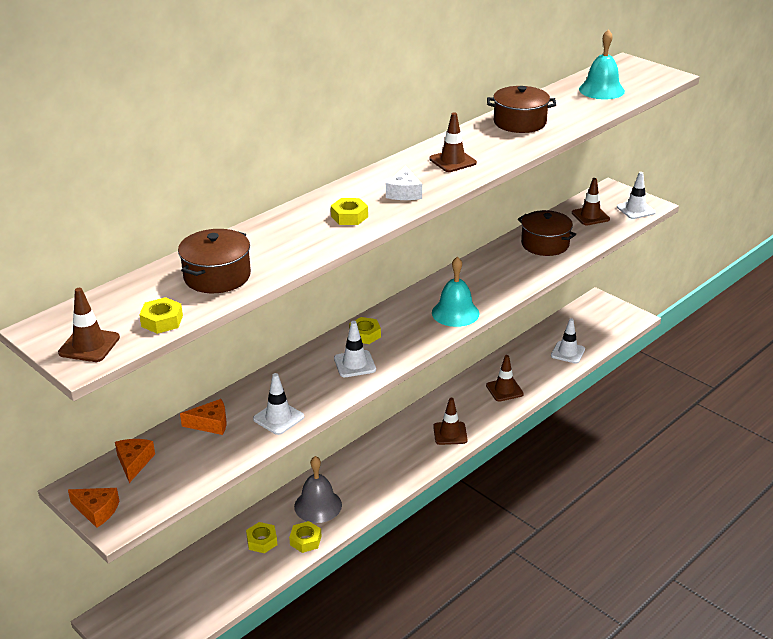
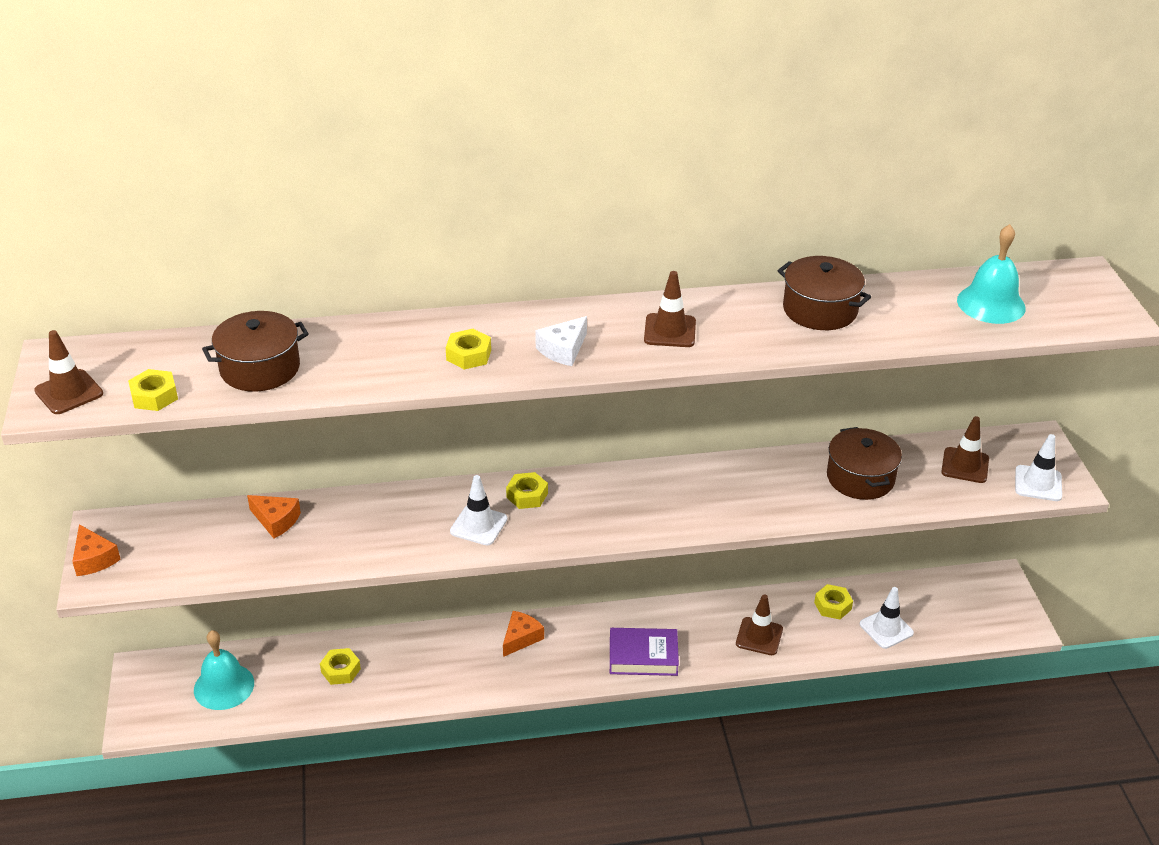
camera: 35 degrees right, 5 degrees up
orange cheese [115,439,155,483] -> orange cheese moved to [503,611,544,657]
white traffic cone [253,373,304,435] -> none
yellow nut [289,521,322,553] -> yellow nut moved to [814,584,853,619]
grey bell [294,456,342,523] -> none
turquoise bell [432,257,479,327] -> turquoise bell moved to [194,630,254,710]
brown traffic cone [433,398,468,445] -> purple book [610,628,679,676]

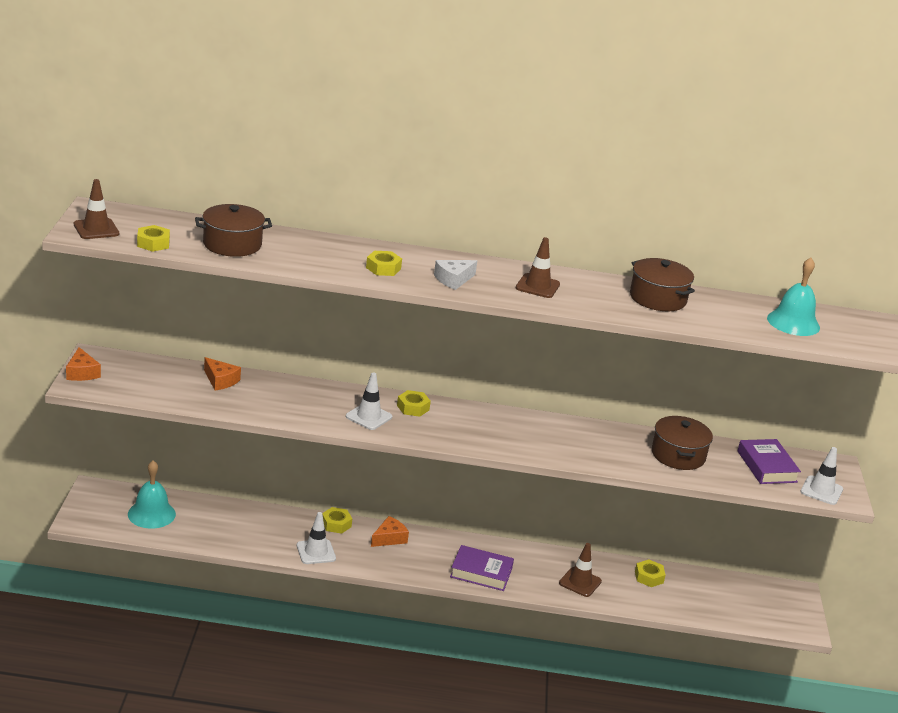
camera: 10 degrees right, 10 degrees down
yellow nut [320,648,361,685] -> yellow nut moved to [322,507,353,534]
white traffic cone [860,587,914,649] -> white traffic cone moved to [297,512,336,564]
brown traffic cone [941,416,989,483] -> purple book [738,439,801,484]

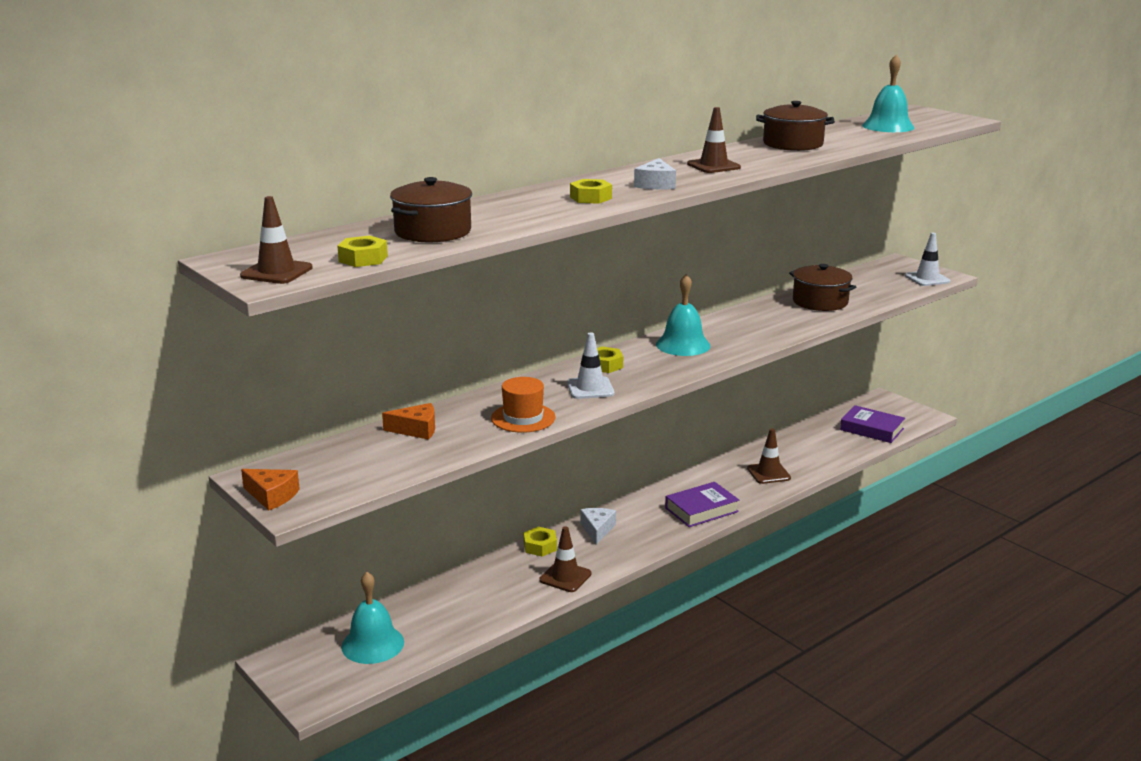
camera: 40 degrees left, 5 degrees down
white traffic cone [297,512,336,564] -> brown traffic cone [539,526,591,592]
orange cheese [371,516,409,547] -> white cheese [580,508,616,545]
yellow nut [635,559,666,587] -> none
purple book [738,439,801,484] -> purple book moved to [840,405,905,443]
none -> orange hat [491,377,555,433]
none -> turquoise bell [656,274,711,356]

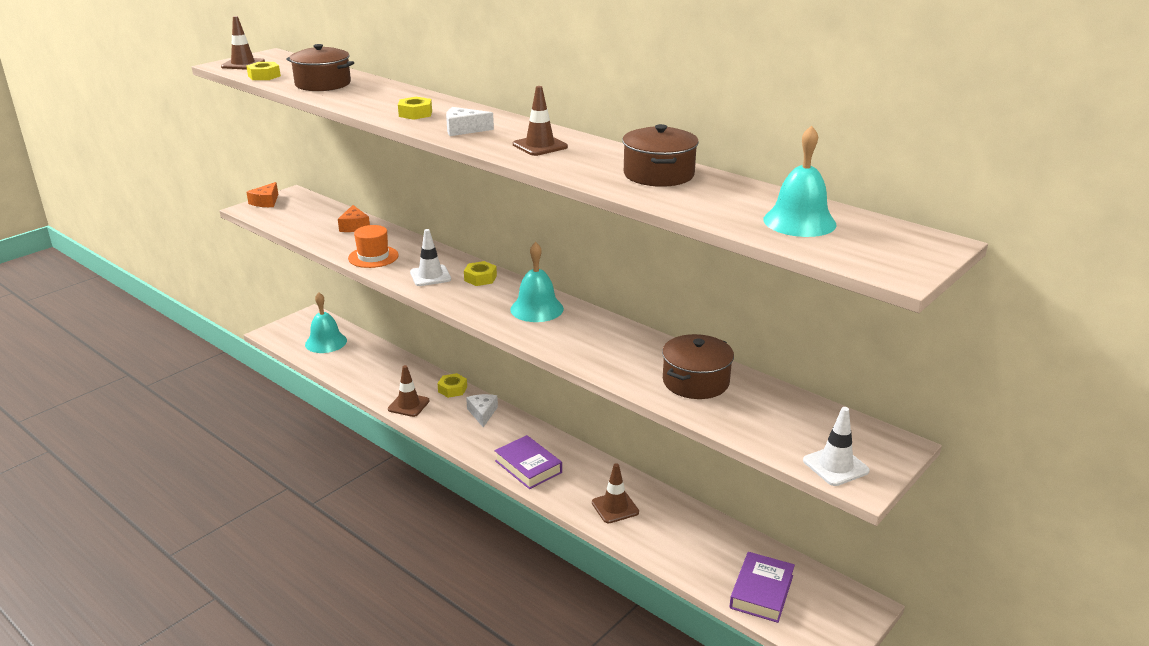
camera: 80 degrees right, 5 degrees up
white cheese [580,508,616,545] -> white cheese turned 90 degrees counterclockwise [466,394,498,427]

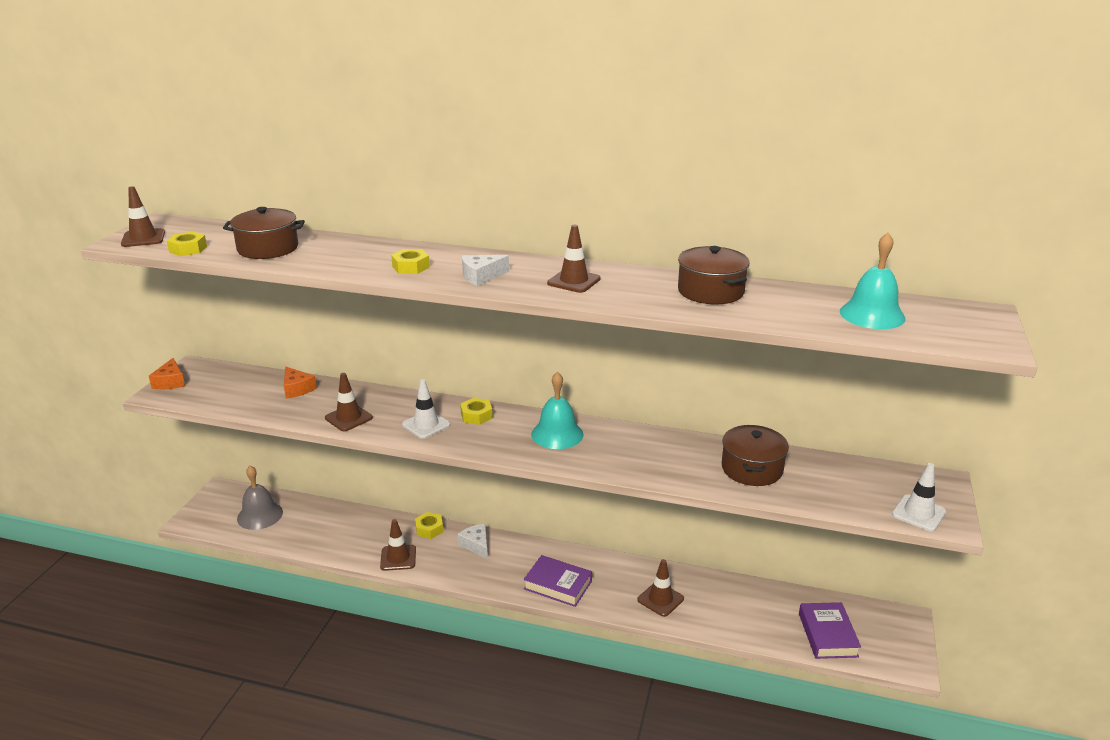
camera: 25 degrees left, 0 degrees up
turquoise bell [305,293,347,353] -> grey bell [237,465,283,530]
orange hat [348,225,399,268] -> brown traffic cone [325,373,373,431]

